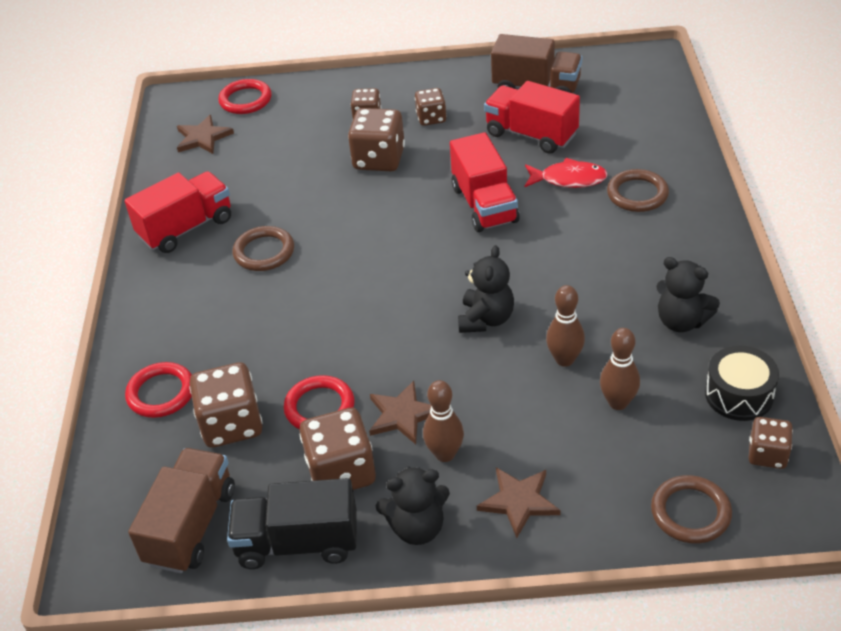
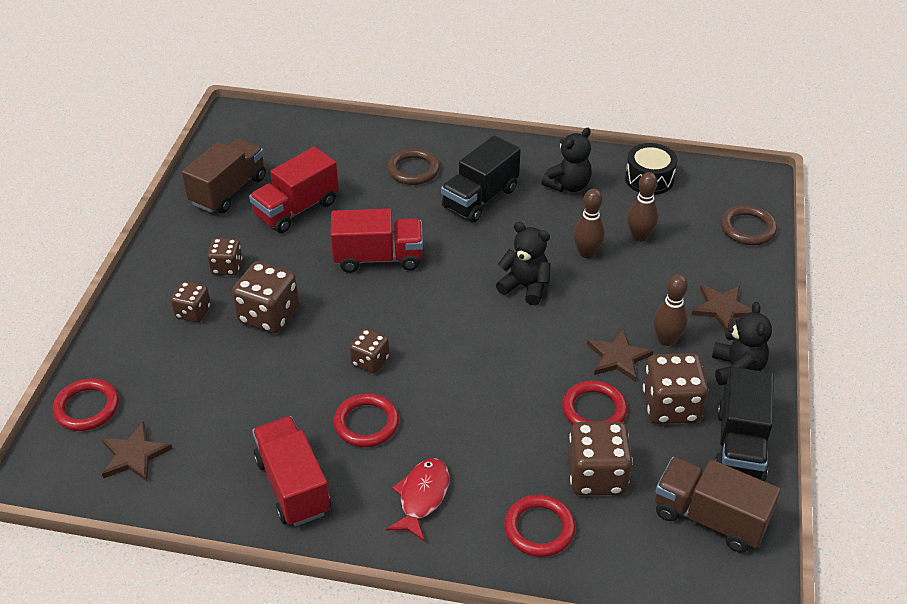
camera: 80 degrees left, 0 degrees up
brown ring [233,226,294,271] -> red ring [334,393,399,447]
red fish [525,158,608,188] -> red fish moved to [386,458,449,541]
brown dice [749,417,793,469] -> brown dice moved to [350,328,389,374]
none -> black truck [441,135,521,222]

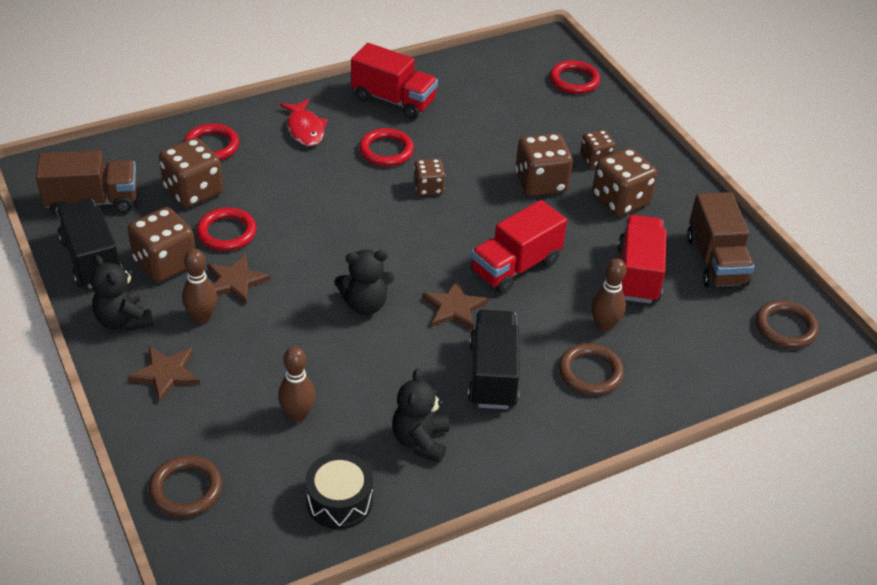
camera: 140 degrees right, 0 degrees up
brown star [102,422,172,481] -> brown star moved to [422,279,488,330]
brown dice [207,238,242,275] -> brown dice [592,148,657,216], size x1.68
brown bowling pin [573,189,605,258] -> brown bowling pin moved to [591,258,626,332]
none -> brown ring [756,300,819,349]

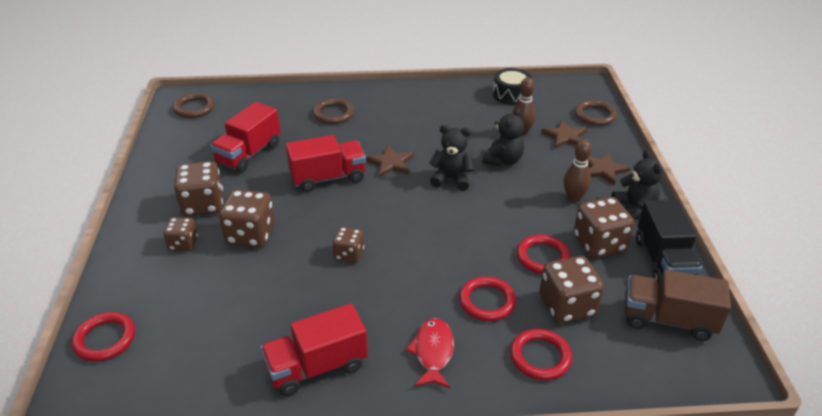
camera: 155 degrees left, 5 degrees down
brown star [207,254,270,305] -> brown star moved to [541,120,587,148]
red truck [351,43,438,119] -> red truck turned 75 degrees counterclockwise [261,303,368,396]
red ring [359,128,414,166] -> red ring moved to [459,276,516,321]
black teddy bear [392,368,449,463] -> black teddy bear moved to [482,108,524,166]
black truck [468,310,519,409] -> none
brown bowling pin [591,258,626,332] -> none
brown truck [687,192,754,288] -> none

